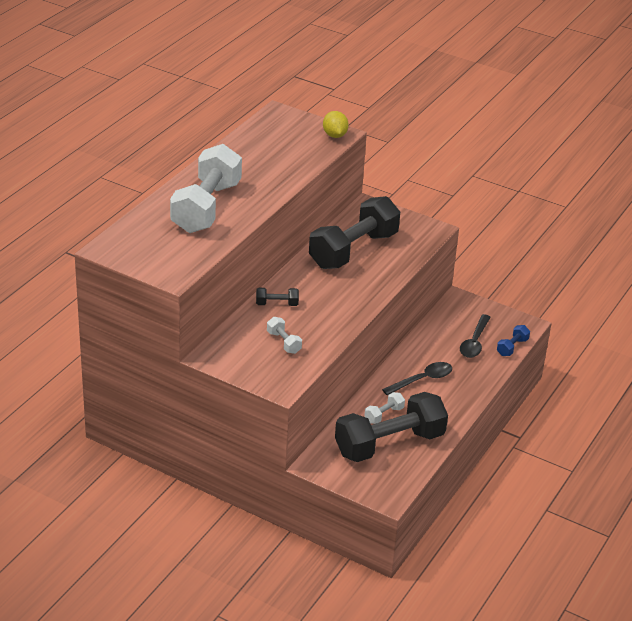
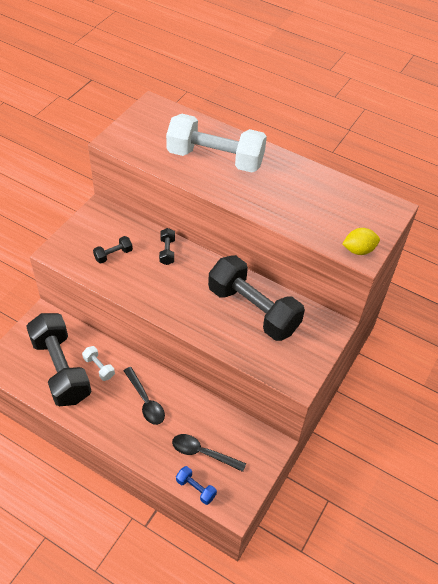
camera: 90 degrees right, 15 degrees up
white dumbbell [267,317,302,354] -> black dumbbell [93,236,133,263]

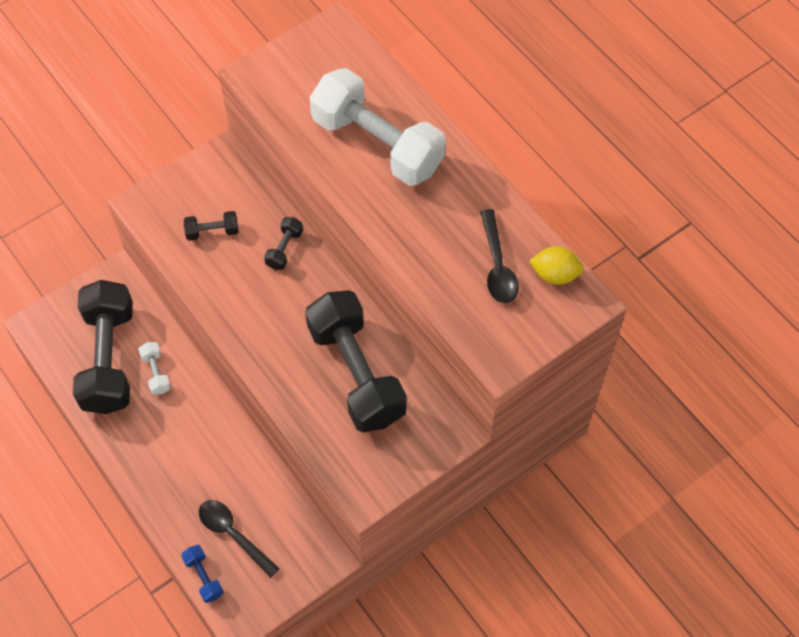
camera: 25 degrees right, 10 degrees up
black spoon [123,367,165,425] -> black spoon moved to [481,209,519,303]
yellow lemon [342,228,380,255] -> yellow lemon moved to [529,246,584,285]

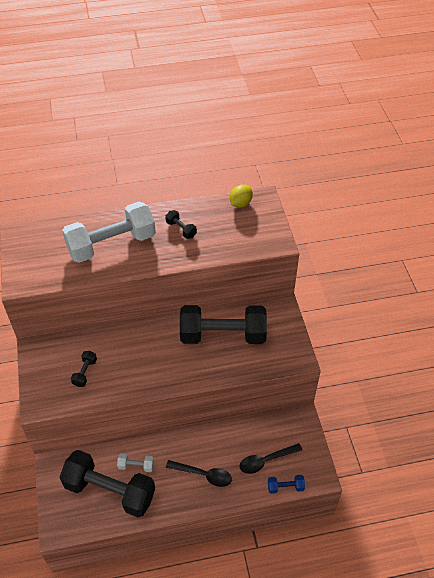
camera: 65 degrees left, 10 degrees down
black dumbbell [264,217,303,270] -> black dumbbell moved to [165,210,197,239]
black spoon [481,209,519,303] -> black spoon moved to [166,460,232,487]

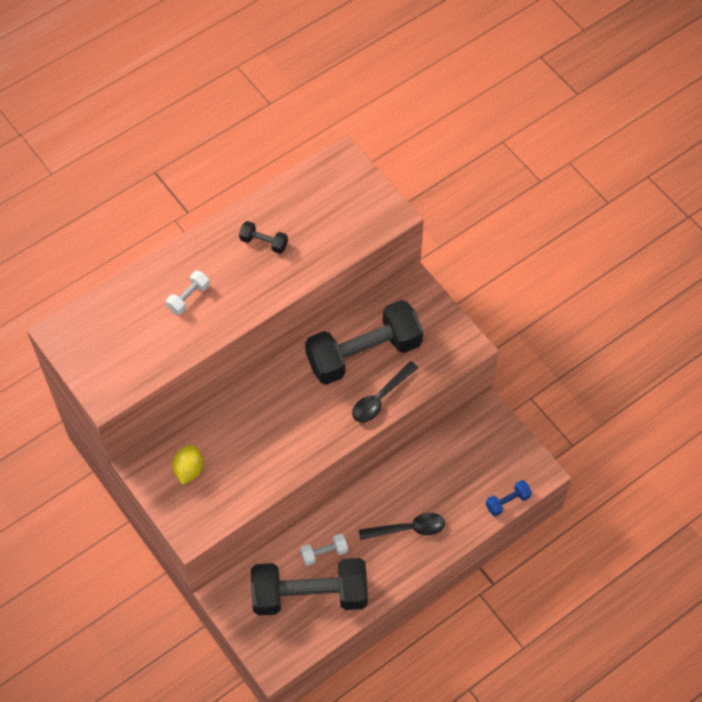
camera: 25 degrees left, 10 degrees up
white dumbbell [62,202,156,263] -> white dumbbell [166,270,210,315], size x0.40
black dumbbell [71,351,97,387] -> none
yellow lemon [230,184,253,208] -> yellow lemon moved to [172,444,203,485]
black spoon [239,443,302,474] -> black spoon moved to [352,361,418,423]

